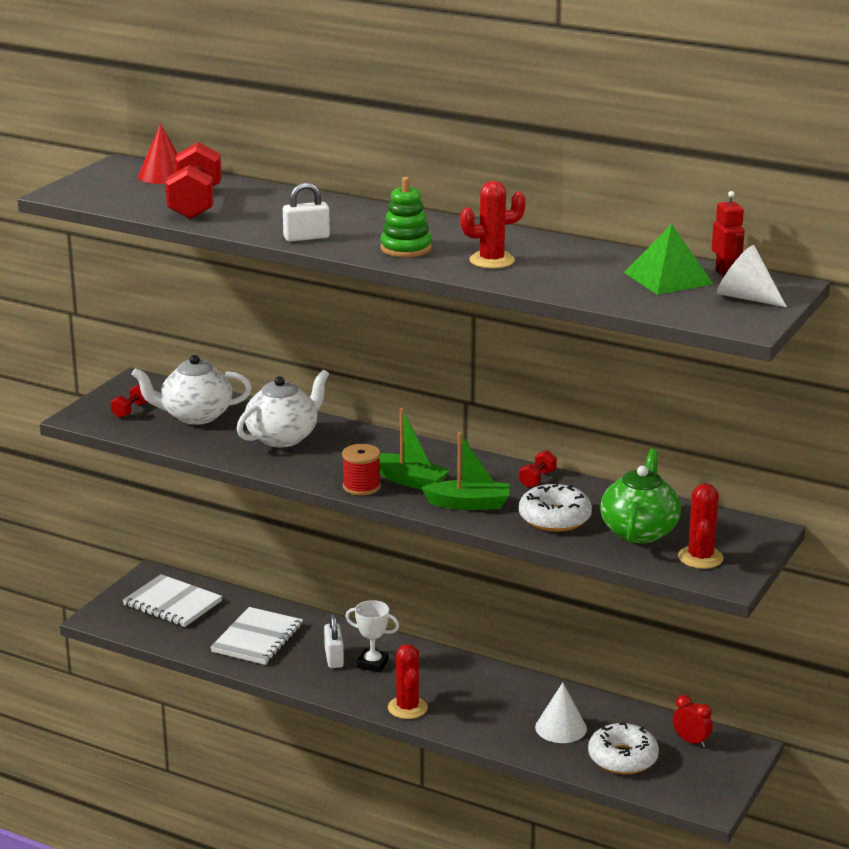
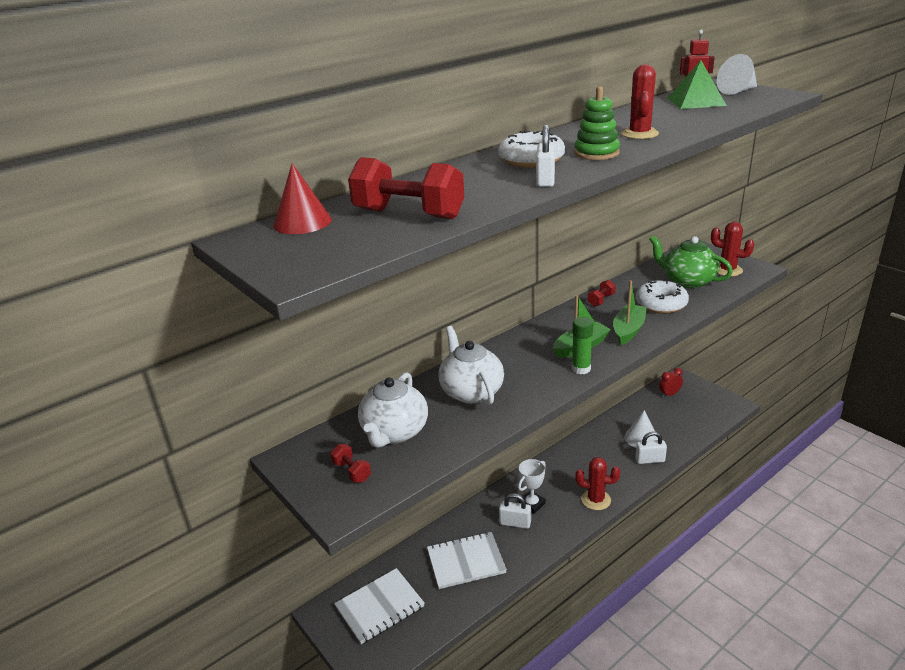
camera: 65 degrees left, 5 degrees up
white notebook [210,607,303,665] -> white notebook turned 60 degrees counterclockwise [427,532,507,589]
red spool [342,444,381,496] -> green glue stick [572,317,593,374]
red dumbbell [519,450,557,488] -> red dumbbell turned 75 degrees clockwise [588,280,616,307]
white donut [588,723,659,774] -> white donut moved to [498,131,565,168]
none -> white padlock [635,431,667,464]

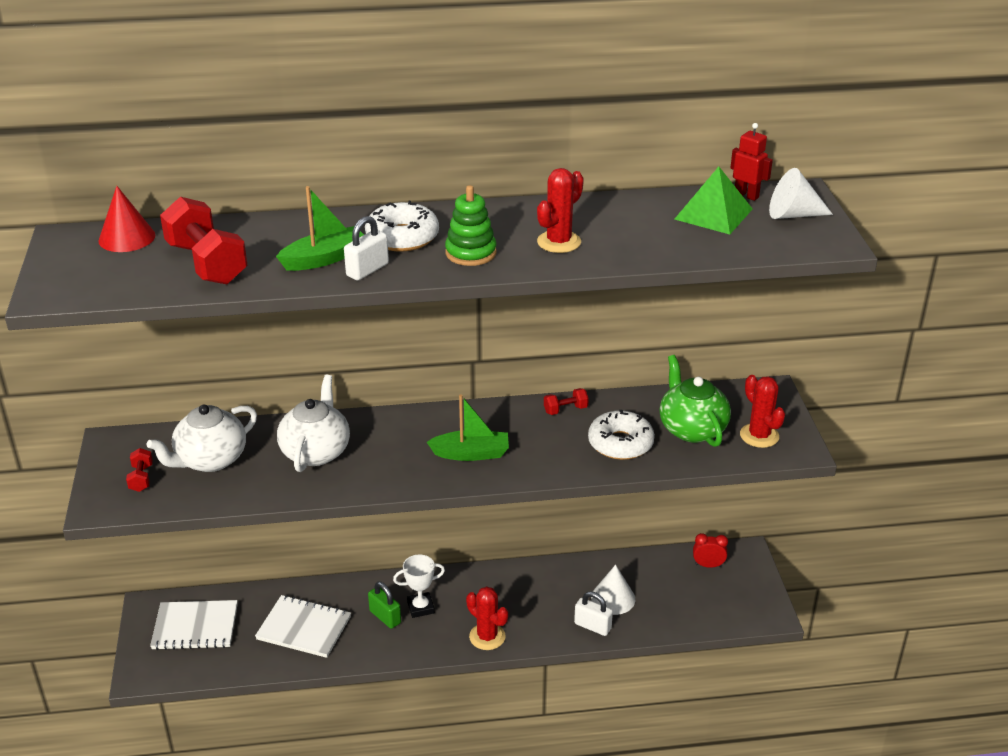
camera: 30 degrees right, 5 degrees up
white padlock [499,493,531,529] -> green padlock [368,581,401,629]
green glue stick [572,317,593,374] -> none
green boat [613,280,647,345] -> green boat moved to [276,186,364,271]

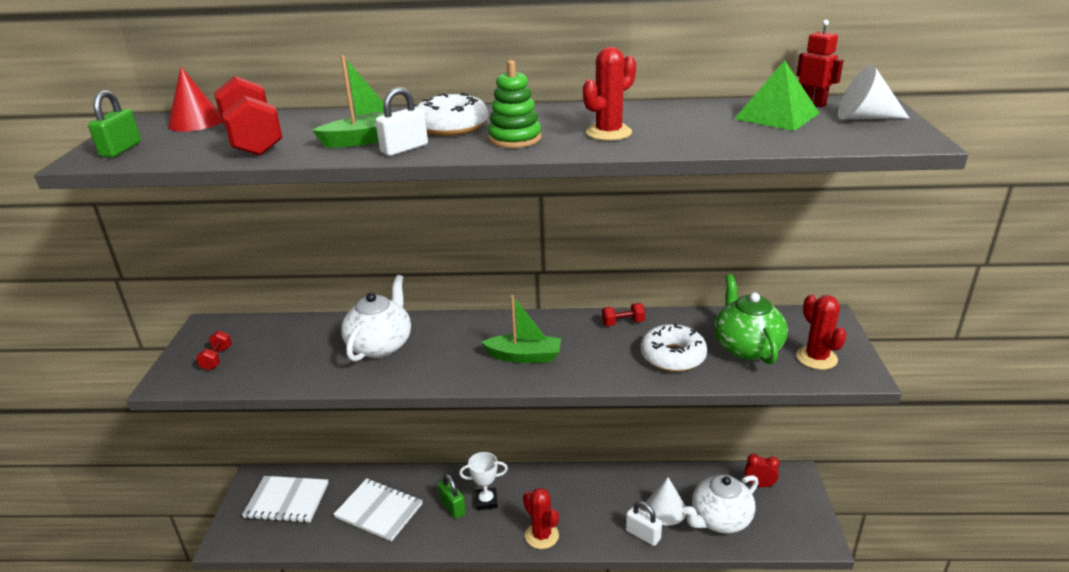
camera: 10 degrees right, 5 degrees down
white teapot [147,404,257,472] -> white teapot moved to [683,475,758,533]
none -> green padlock [88,90,141,158]

